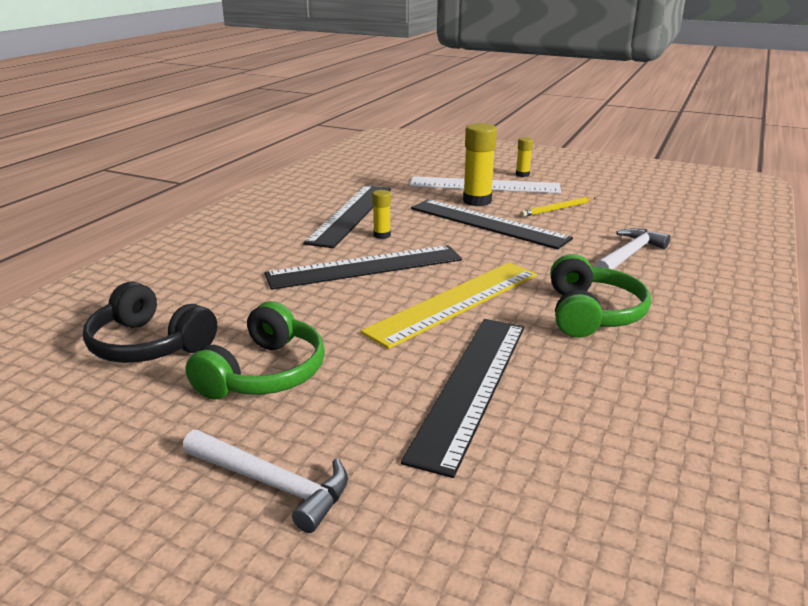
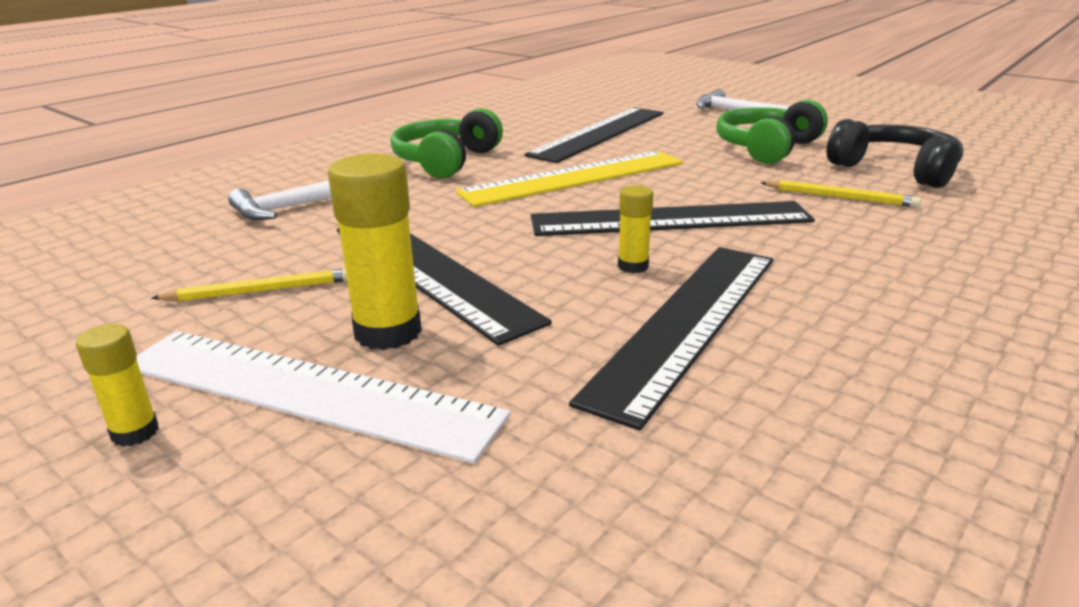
camera: 165 degrees left, 0 degrees up
none -> yellow pencil [760,180,921,207]

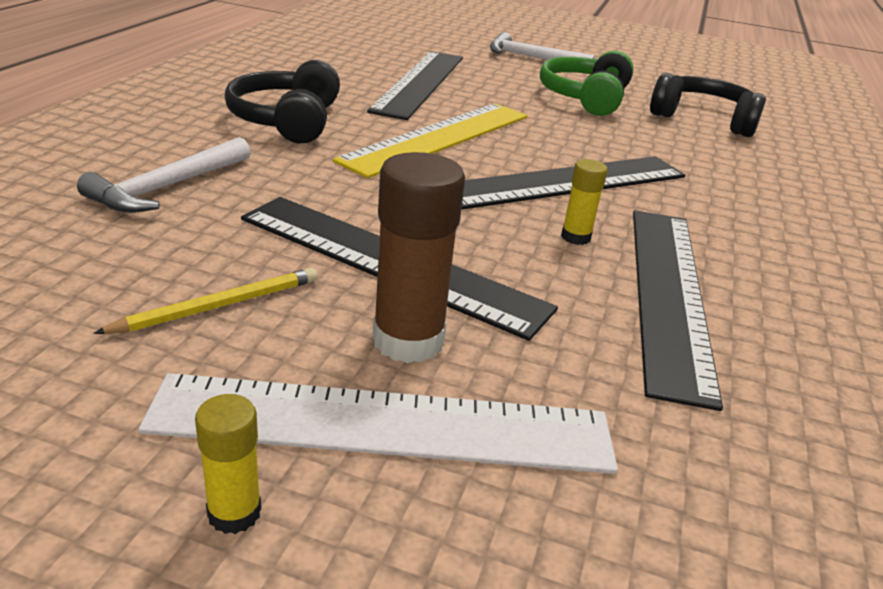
camera: 25 degrees left, 5 degrees up
yellow glue stick [328,153,422,350] -> brown glue stick [373,152,465,363]
green headphones [390,108,503,178] -> black headphones [225,60,340,143]
yellow pencil [760,180,921,207] -> none

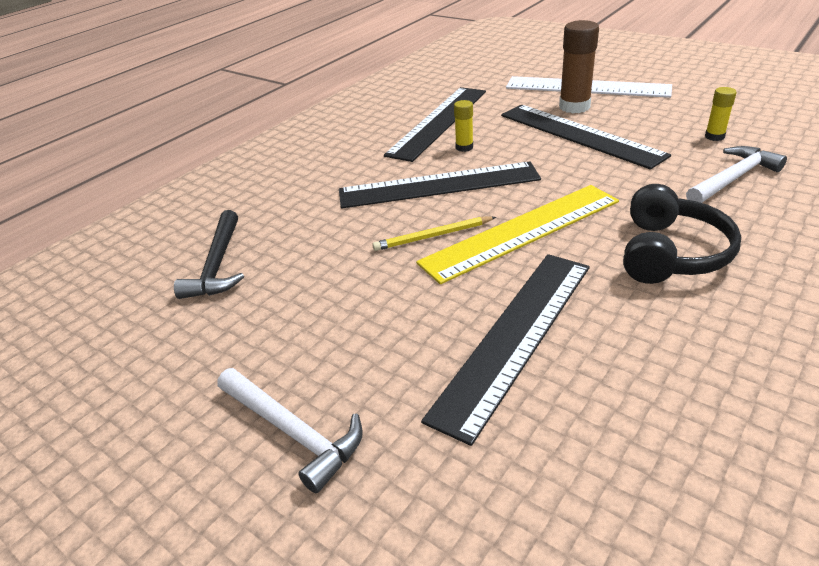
camera: 155 degrees left, 5 degrees up
yellow pencil [93,268,317,334] -> yellow pencil moved to [372,216,496,251]
yellow glue stick [195,394,261,534] -> yellow glue stick moved to [705,87,737,141]
green headphones [540,50,633,116] -> none
black headphones [650,73,766,137] -> black hammer [174,210,244,299]

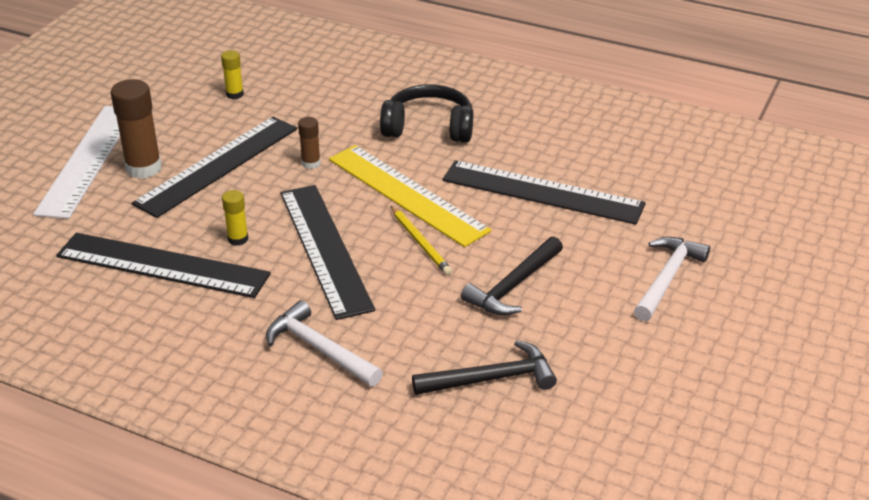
camera: 105 degrees left, 0 degrees up
white hammer [686,146,787,203] -> white hammer moved to [266,300,383,387]
none -> brown glue stick [298,117,320,169]
none -> black hammer [461,236,563,315]

